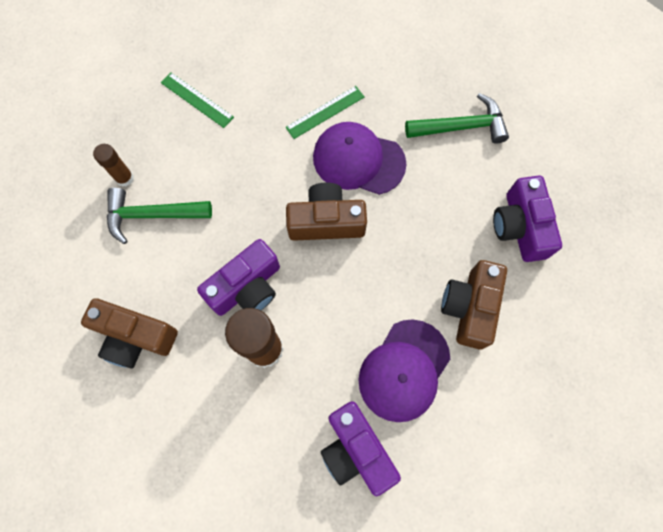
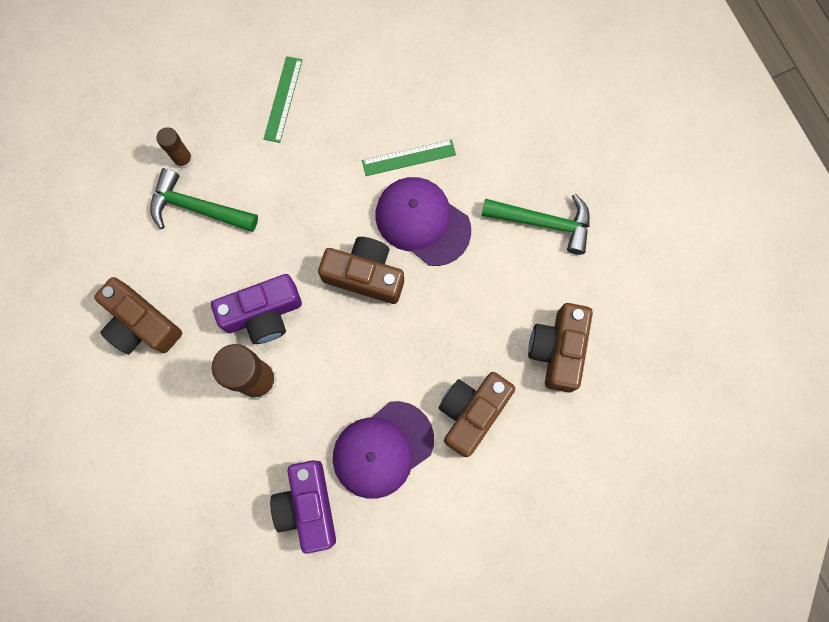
camera: 20 degrees right, 5 degrees up
green ruler [161,72,234,128] -> green ruler turned 45 degrees clockwise [264,56,302,143]
purple camera [493,176,562,262] -> brown camera [528,303,593,393]

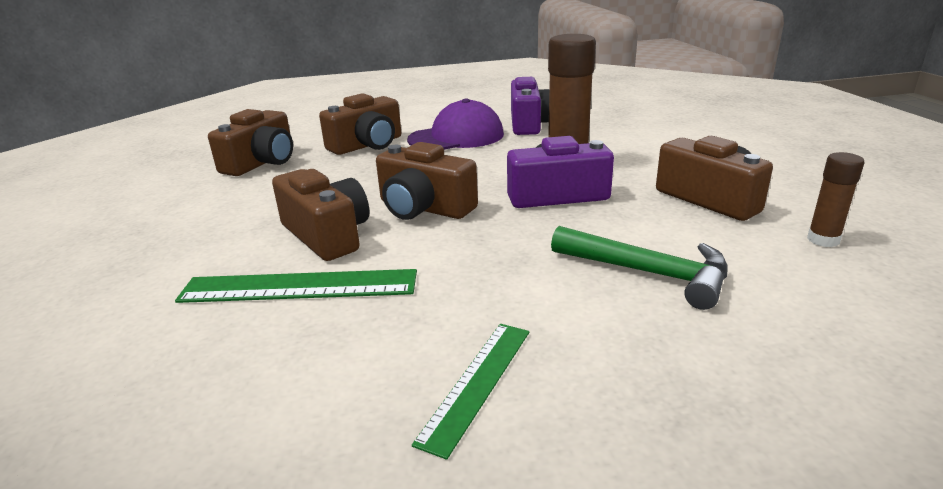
camera: 165 degrees left, 50 degrees down
brown glue stick [156,127,193,169] -> brown glue stick moved to [807,152,865,247]
green ruler [362,139,456,176] -> green ruler [175,269,417,303], size x1.54
purple cap [375,177,471,266] -> brown camera [272,169,369,261]
green hammer [481,193,590,255] -> none

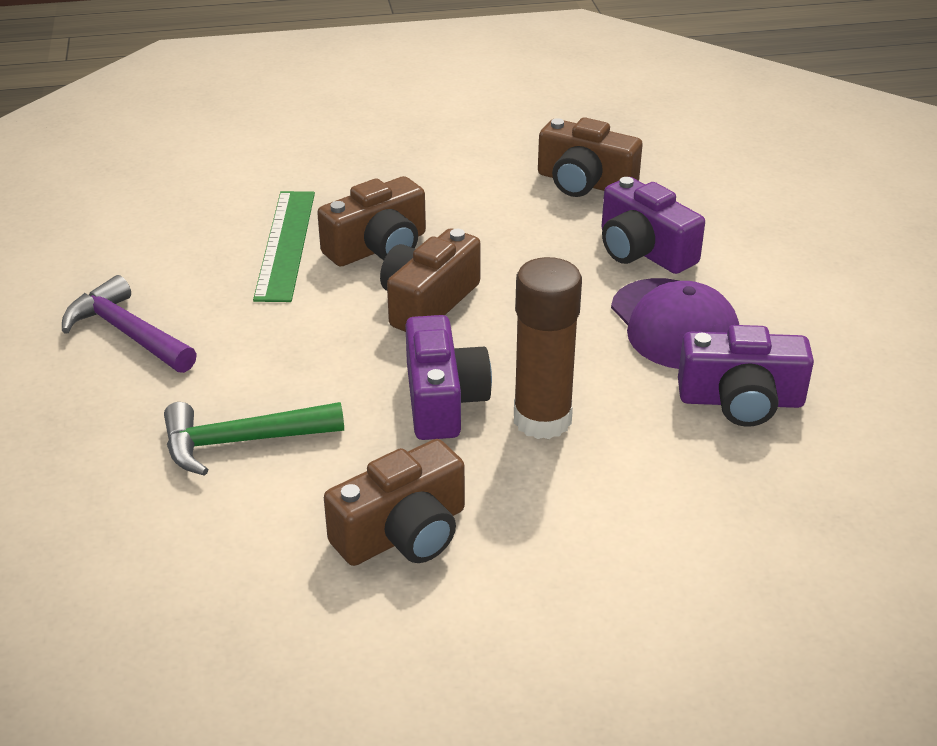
camera: 90 degrees right, 10 degrees up
brown camera [319,93,401,155] -> purple camera [601,177,705,274]
green ruler [412,324,529,460] -> purple hammer [62,275,197,373]
green hammer [551,226,728,310] -> green hammer turned 45 degrees clockwise [164,402,344,476]
brown glue stick [807,152,865,247] -> none

